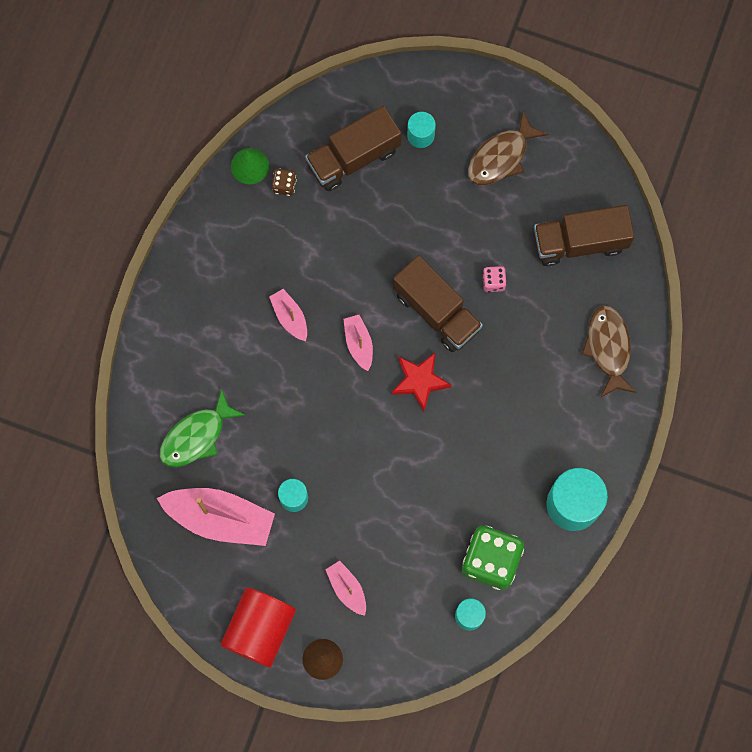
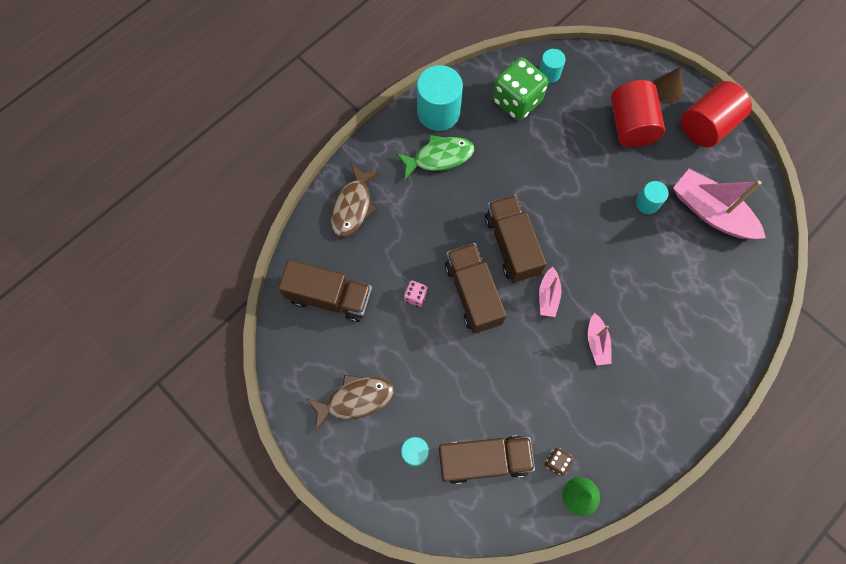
camera: 155 degrees left, 5 degrees down
green fish [160,389,246,467] -> green fish moved to [396,135,474,179]
pink boat [325,560,366,616] -> red cylinder [611,80,665,148]
red star [391,353,452,412] -> brown truck [485,195,546,283]

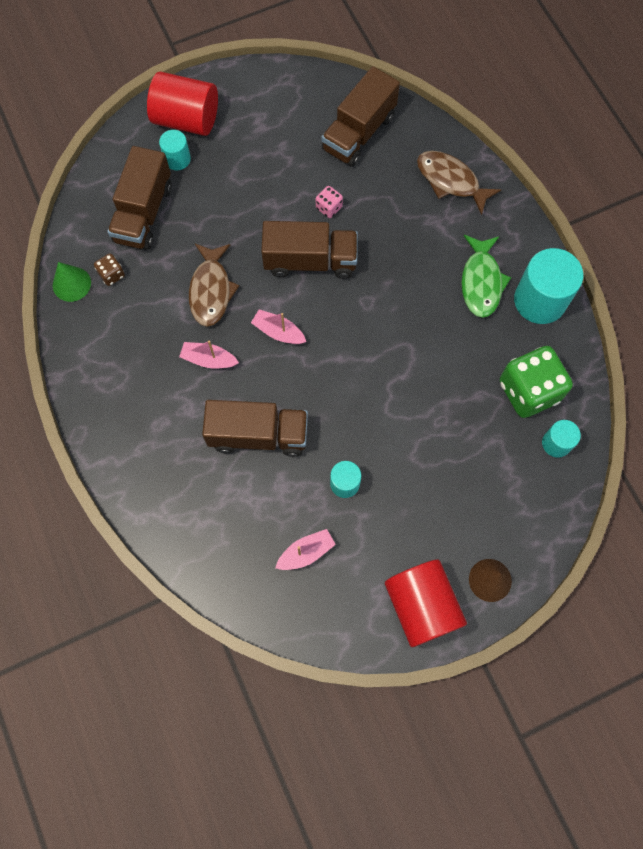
camera: 110 degrees right, 0 degrees up
brown fish [307,375,394,431] -> brown fish moved to [189,244,239,327]
brown truck [485,195,546,283] -> brown truck moved to [202,400,308,457]
red cylinder [611,80,665,148] -> red cylinder moved to [147,72,218,136]
pink boat [673,169,766,239] -> pink boat [275,529,336,570], size x0.51

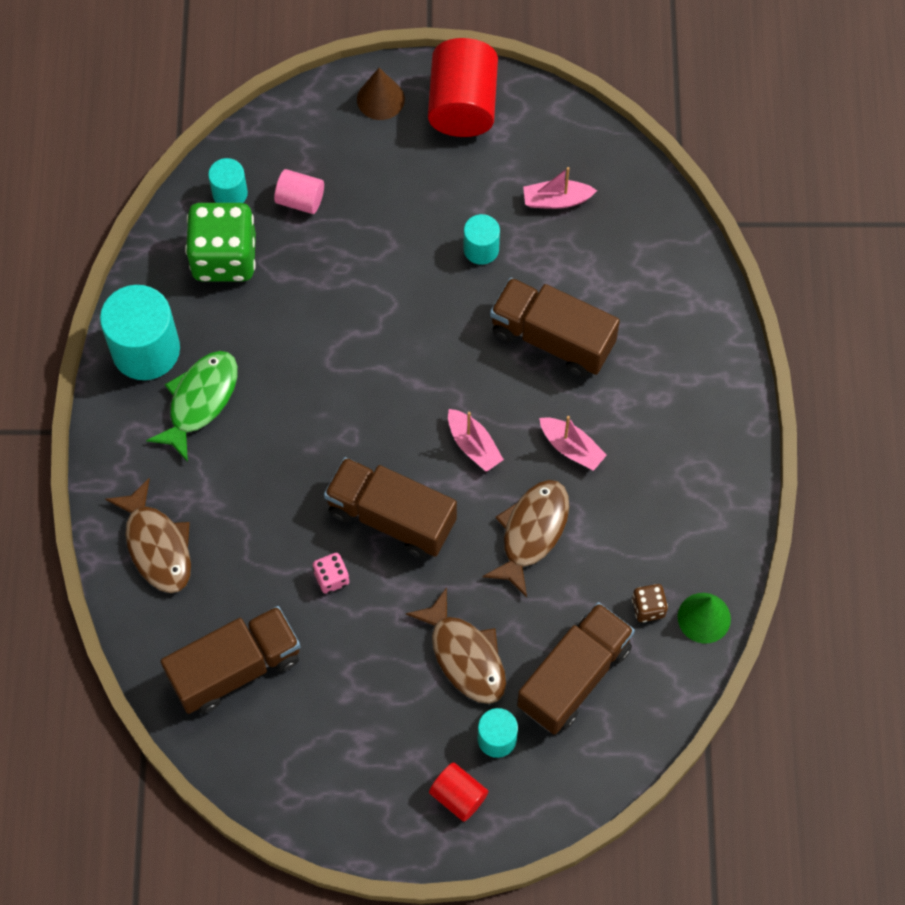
camera: 155 degrees left, 5 degrees down
red cylinder [147,72,218,136] -> red cylinder [429,762,488,822], size x0.53
none -> pink cylinder [274,169,324,214]
none -> brown fish [406,587,506,704]

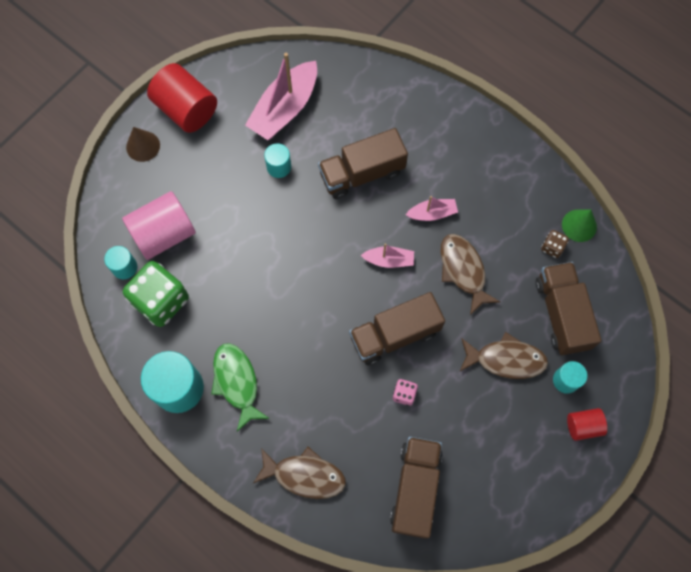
camera: 50 degrees left, 5 degrees up
pink cylinder [274,169,324,214] -> pink cylinder [122,191,196,260], size x1.88
pink boat [523,167,597,209] -> pink boat [245,53,317,140], size x1.97

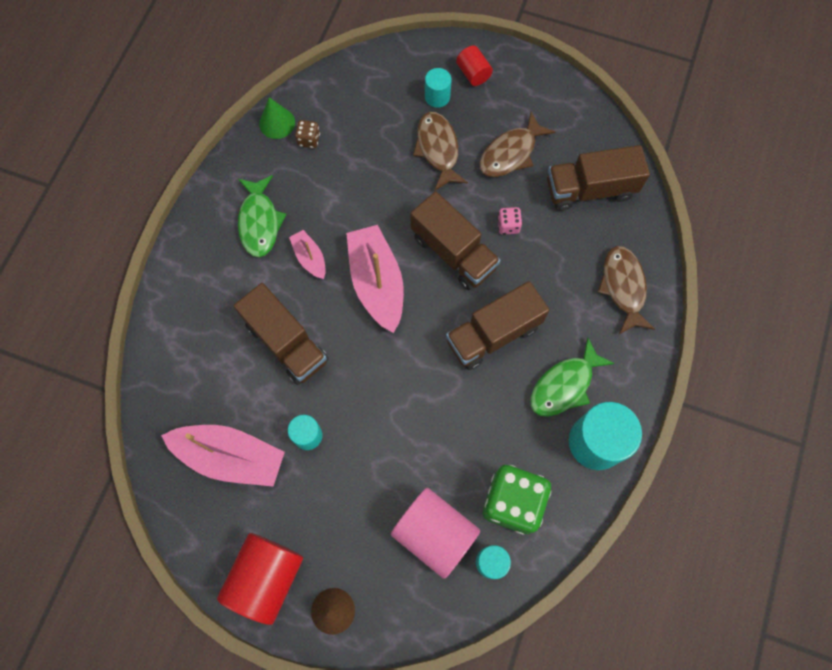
camera: 110 degrees left, 0 degrees up
pink boat [361,243,414,268] -> pink boat [346,225,404,333], size x1.97
brown fish [440,234,500,315] -> brown fish moved to [480,112,555,177]
brown truck [536,262,601,355] -> brown truck moved to [446,281,550,370]
none -> green fish [238,175,286,257]

